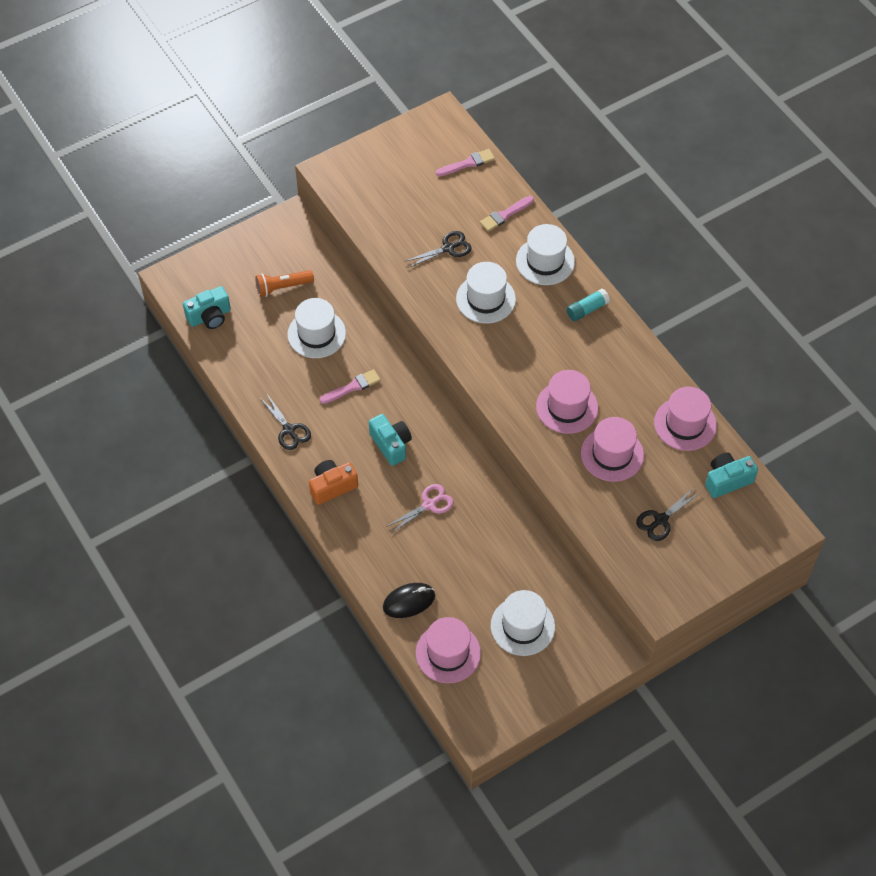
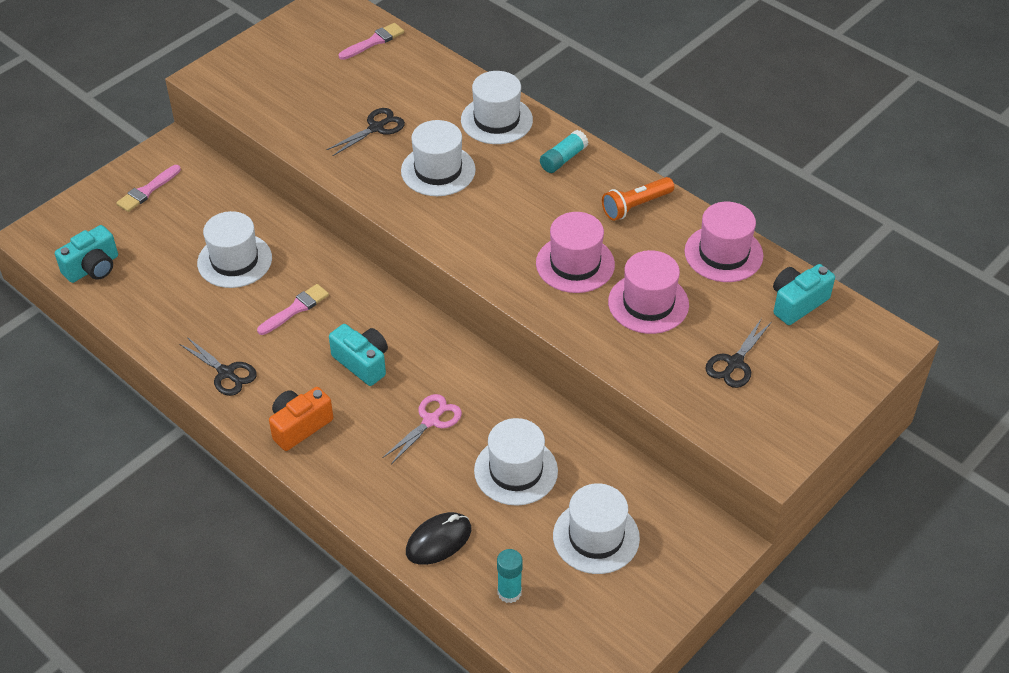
camera: 15 degrees left, 10 degrees down
orange flashlight [255,270,314,297] -> orange flashlight moved to [602,177,674,221]
pink hat [416,617,481,683] -> turquoise glue stick [497,549,523,603]
pink brush [480,196,534,232] -> pink brush moved to [116,165,181,212]
none -> white hat [474,418,558,506]

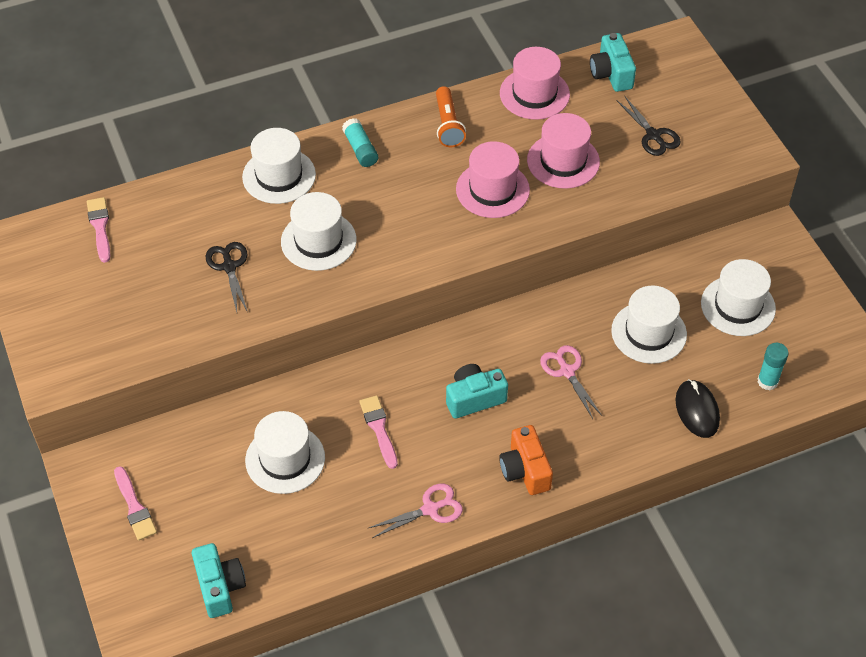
camera: 65 degrees left, 5 degrees up
black scissors [179,337,257,396] -> pink scissors [369,484,463,538]

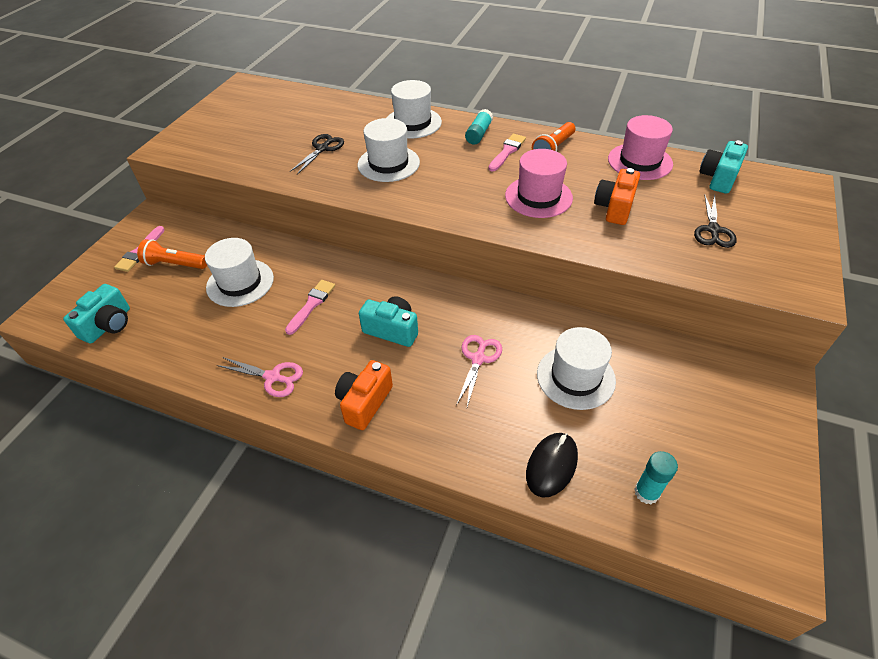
camera: 45 degrees right, 5 degrees down
pink brush [87,197,110,263] -> pink brush moved to [489,134,526,171]
pink hat [527,113,600,189] -> orange camera [594,168,640,225]
white hat [701,259,776,336] -> none
none -> orange flashlight [137,239,207,269]

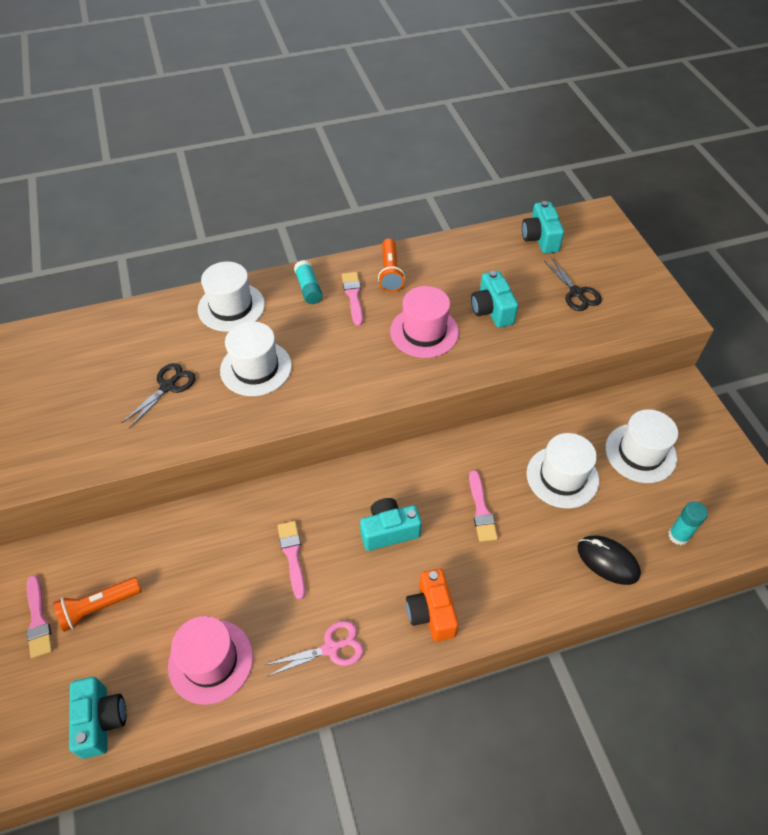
camera: 40 degrees left, 5 degrees up
white hat [205,238,274,307] -> white hat moved to [605,409,678,483]
black scissors [290,134,344,175] -> black scissors turned 45 degrees clockwise [121,363,196,429]
pink scissors [456,335,502,407] -> pink brush [469,470,498,542]
black mouse [526,433,578,498] -> black mouse turned 45 degrees counterclockwise [577,536,641,585]
orange camera [594,168,640,225] -> turquoise camera [471,271,518,328]
pink hat [608,115,673,180] -> pink hat moved to [168,616,253,705]

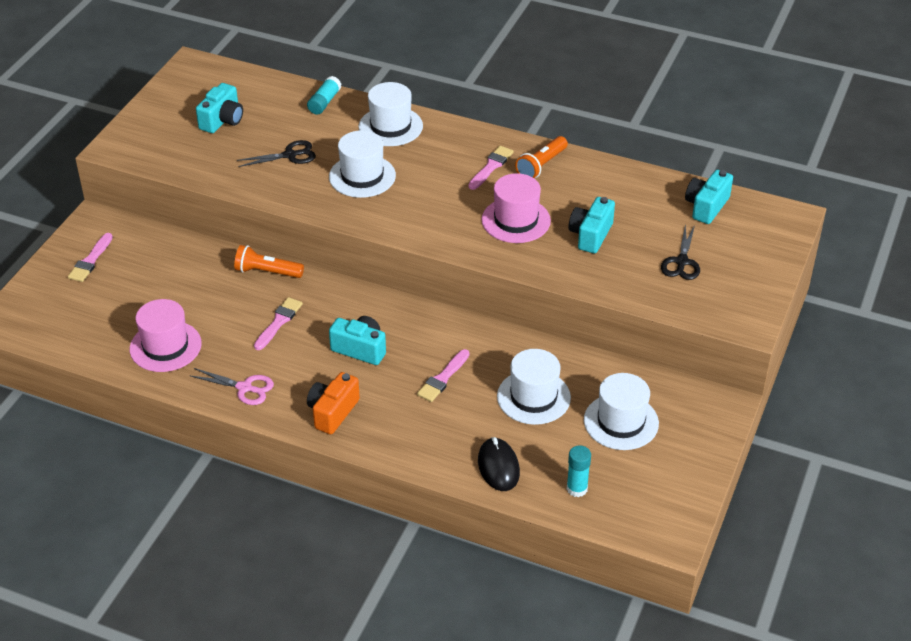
camera: 40 degrees right, 10 degrees down
orange flashlight [53,577,142,632] -> orange flashlight moved to [234,245,304,278]
turquoise camera [69,677,126,759] -> turquoise camera moved to [196,83,243,133]
turquoise glue stick [294,260,323,304] -> turquoise glue stick moved to [307,76,341,115]

